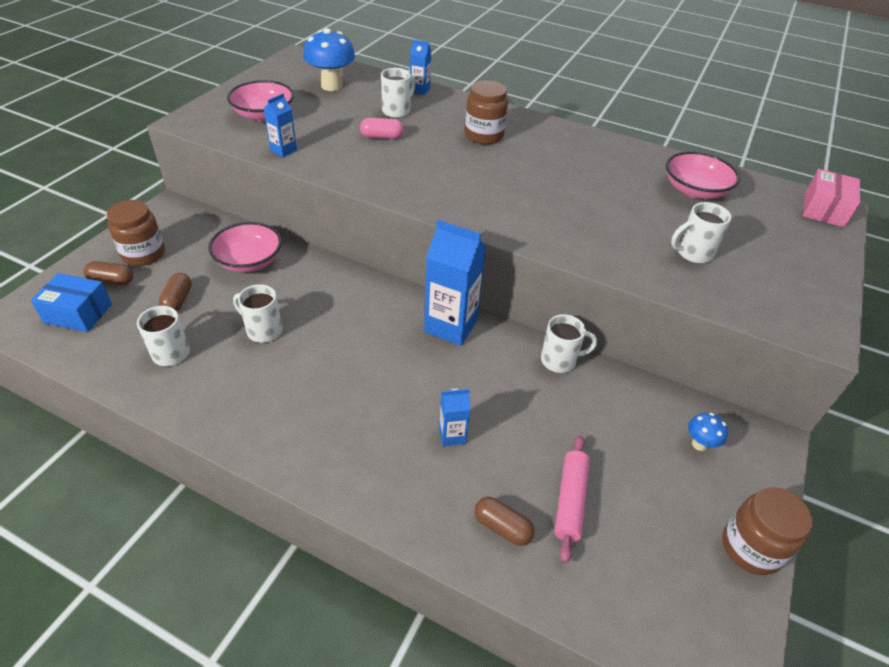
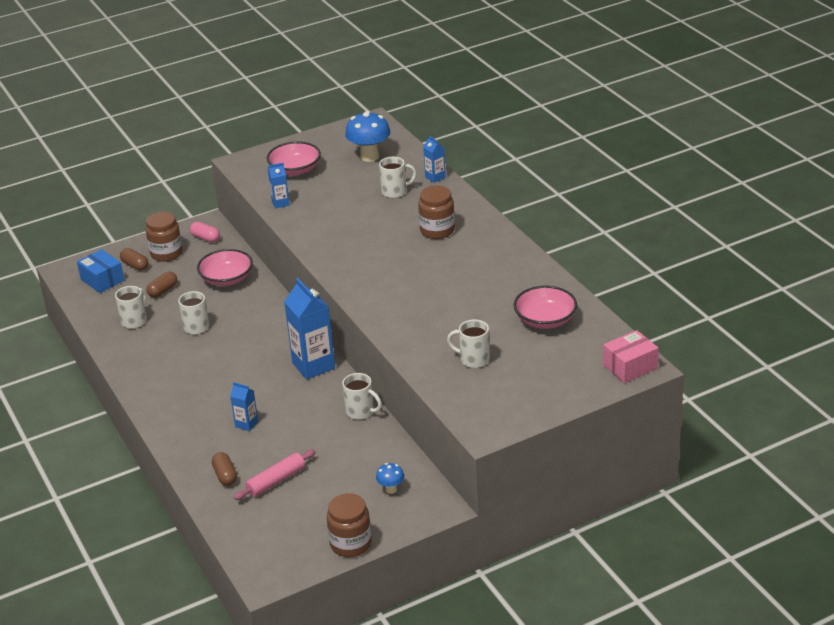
camera: 40 degrees right, 10 degrees down
pink capsule [360,118,404,139] -> pink capsule moved to [190,222,220,243]

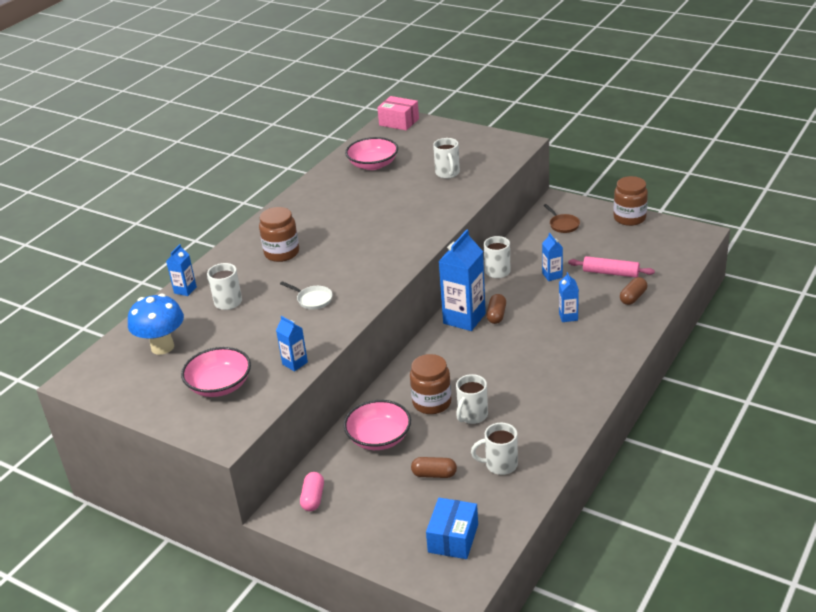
camera: 120 degrees left, 0 degrees up
brown capsule [120,248,148,271] -> brown capsule moved to [486,294,506,324]
brown jar [145,212,183,262] -> brown jar moved to [410,354,451,414]
blue mushroom [376,463,404,494] -> brown pan [544,204,580,233]
none -> white pan [280,281,332,310]
none -> blue carton [542,233,563,281]

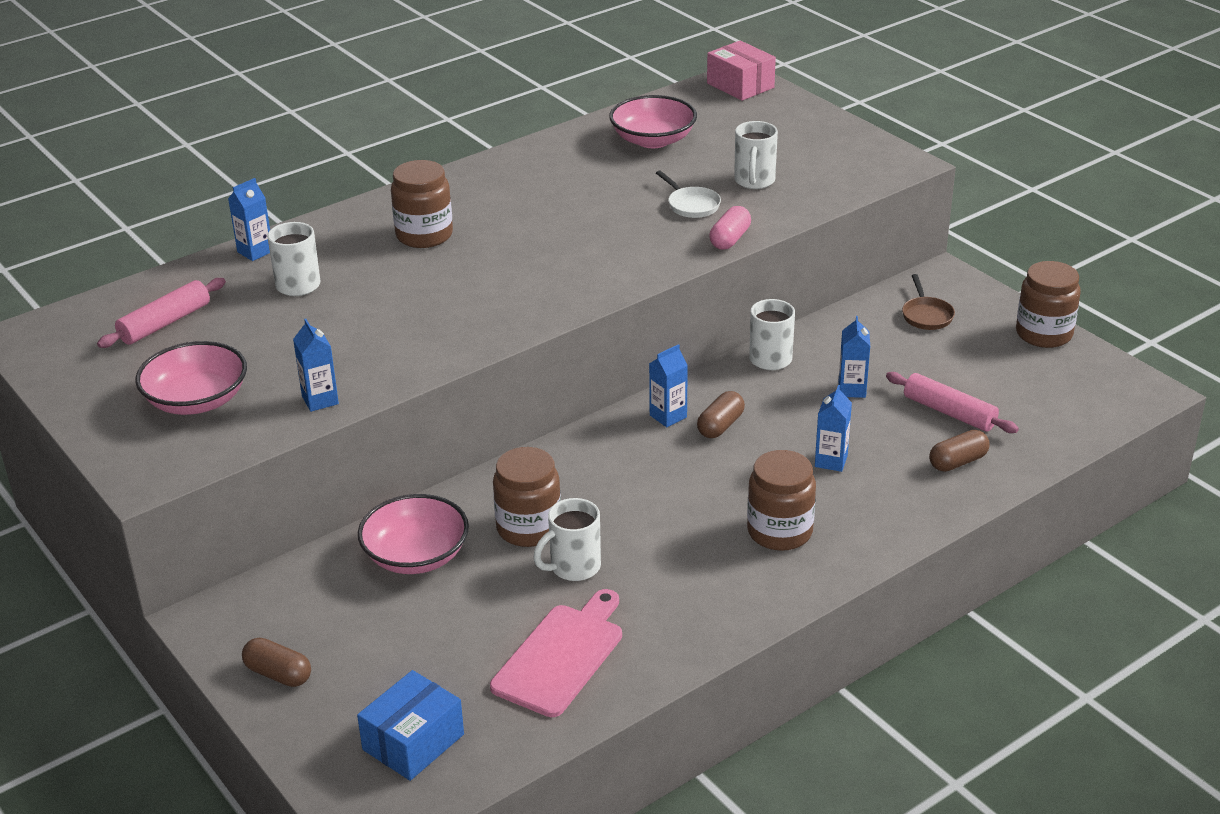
camera: 20 degrees right, 0 degrees up
blue mushroom [128,294,184,355] -> pink rolling pin [97,278,226,348]
white pan [280,281,332,310] -> white pan moved to [656,170,721,218]
pink capsule [300,472,324,511] -> pink capsule moved to [709,206,751,250]
brown capsule [411,457,457,478] -> brown capsule moved to [242,638,311,687]
blue carton [438,229,486,331] -> blue carton [649,344,688,427], size x0.50
white mug [471,423,518,475] -> pink cutting board [490,589,622,717]
none -> brown jar [747,450,816,551]

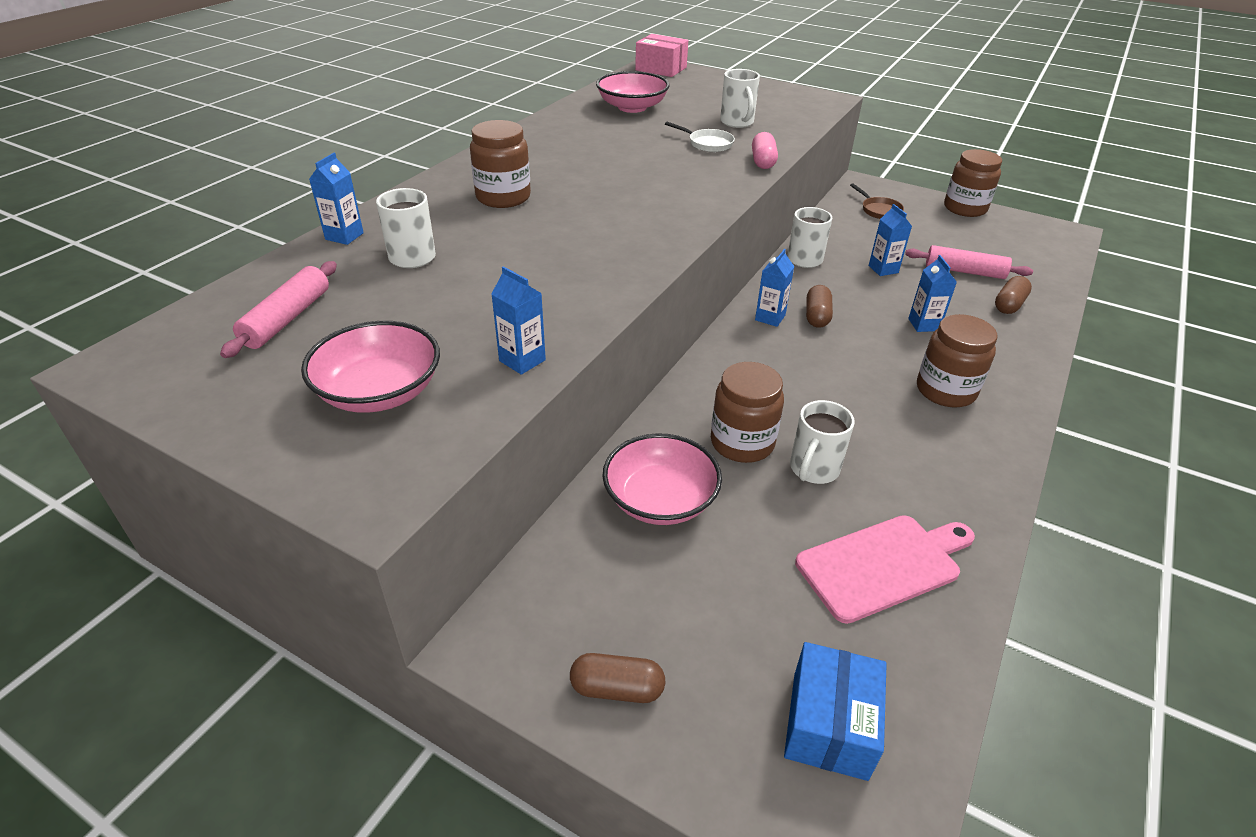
camera: 25 degrees left, 5 degrees up
pink cutting board [490,589,622,717] -> pink cutting board turned 60 degrees clockwise [795,515,975,624]

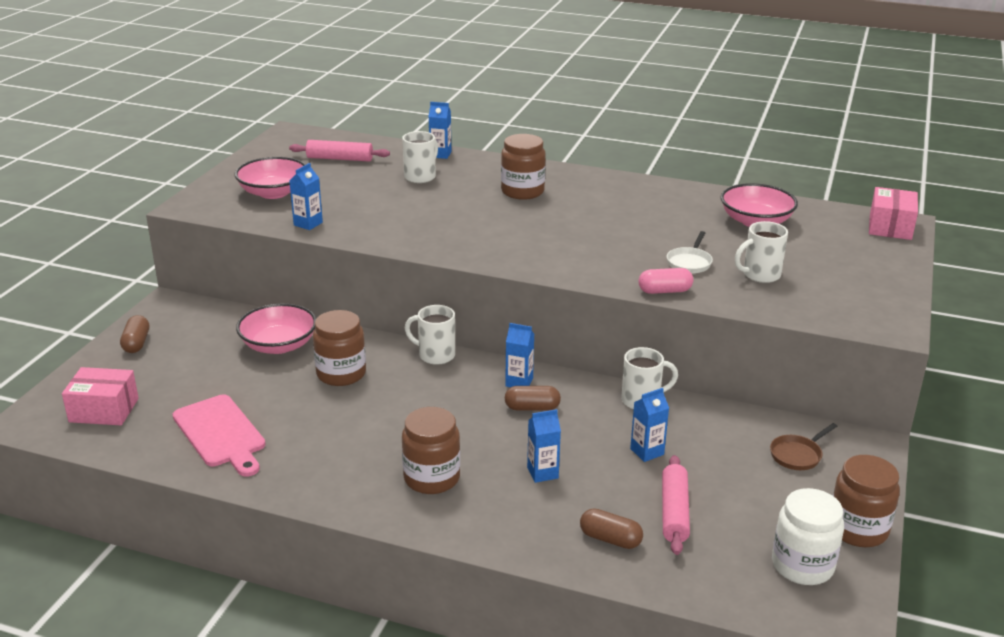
camera: 80 degrees right, 10 degrees down
blue box [784,642,887,781] -> pink box [62,367,139,425]
white mug [790,400,854,484] -> white mug moved to [405,305,455,365]
none -> white jar [772,488,844,585]

